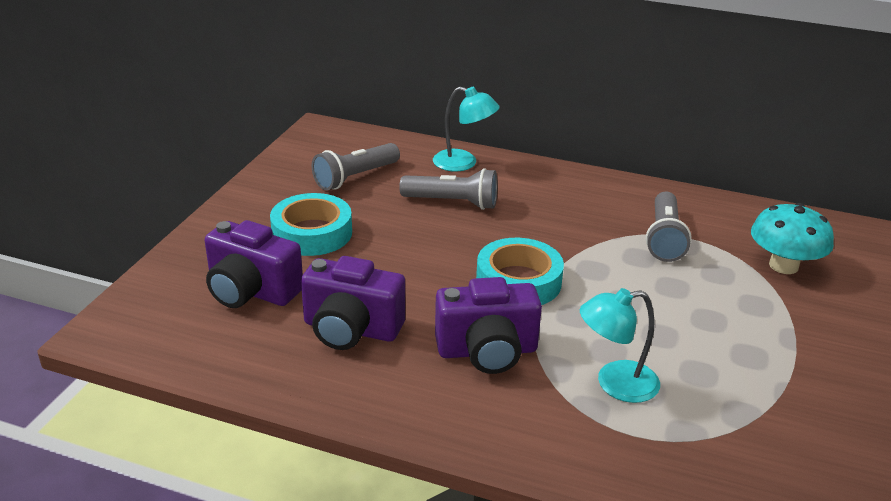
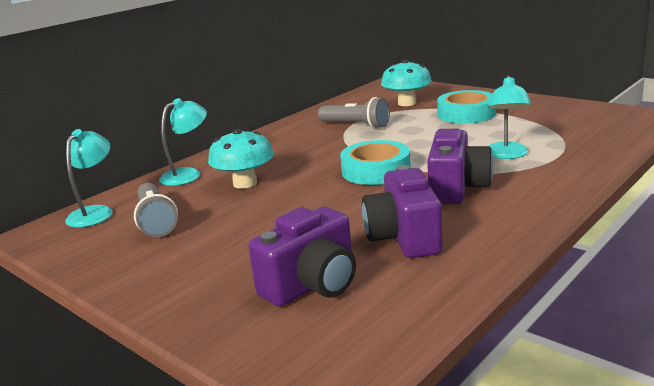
camera: 65 degrees left, 10 degrees down
turquoise tape [270,193,352,256] -> turquoise tape moved to [437,90,496,124]
purple camera [301,256,405,350] -> purple camera turned 135 degrees clockwise [362,165,442,258]
grey flashlight [399,168,498,210] -> turquoise mushroom [208,129,274,189]
none -> turquoise lamp [65,129,113,228]

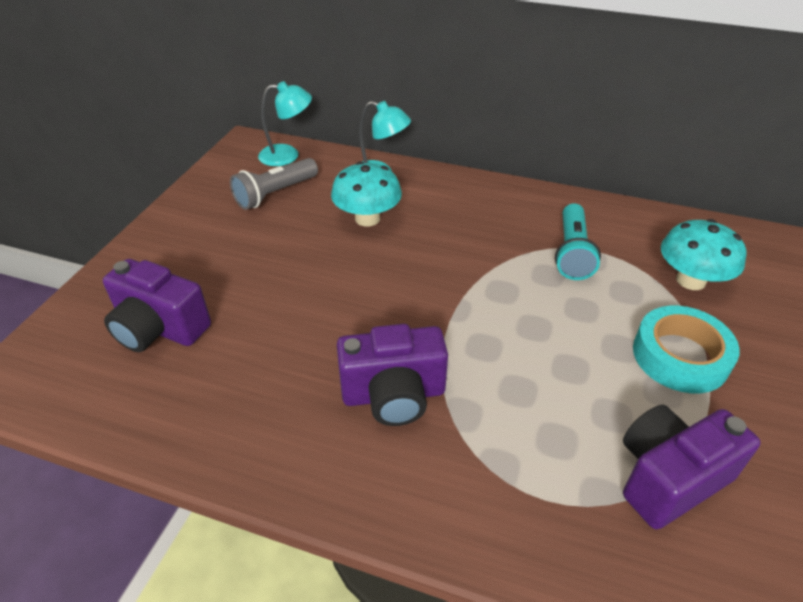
camera: 65 degrees right, 20 degrees up
grey flashlight [318,97,390,129] -> turquoise flashlight [555,203,601,280]
turquoise tape [340,140,411,185] -> none
purple camera [362,165,442,258] -> purple camera moved to [623,405,760,529]
turquoise lamp [488,76,532,159] -> none

